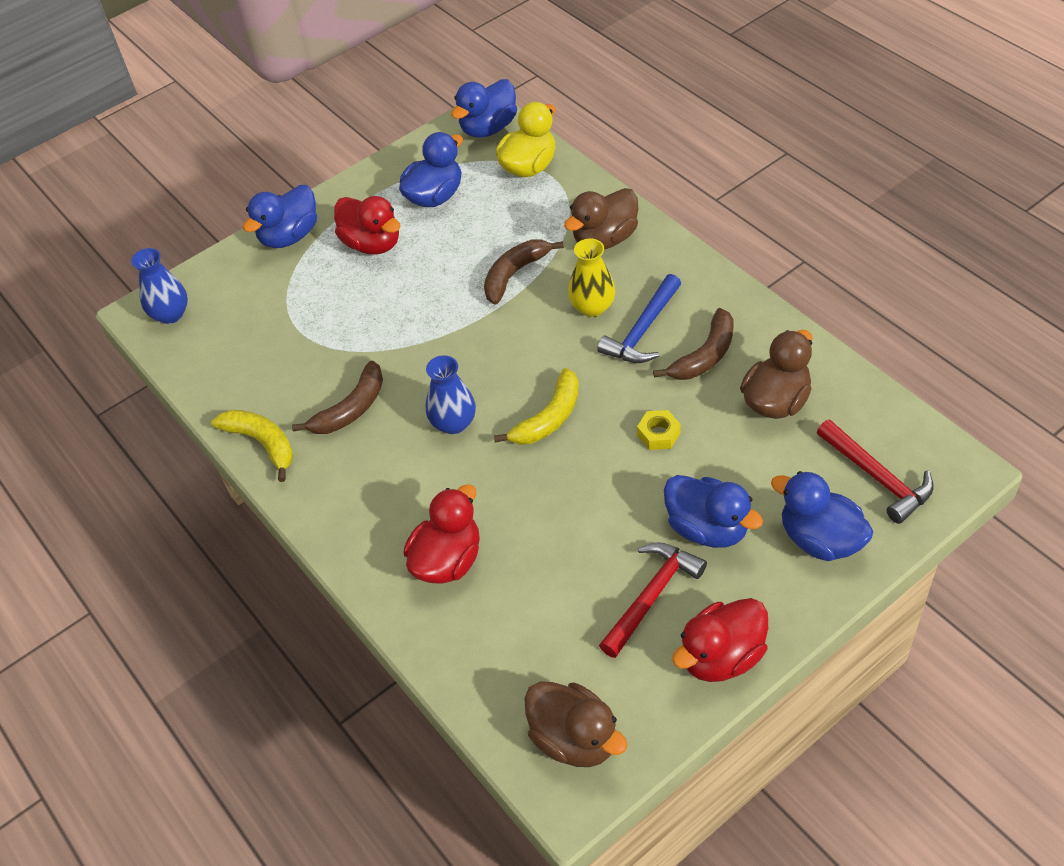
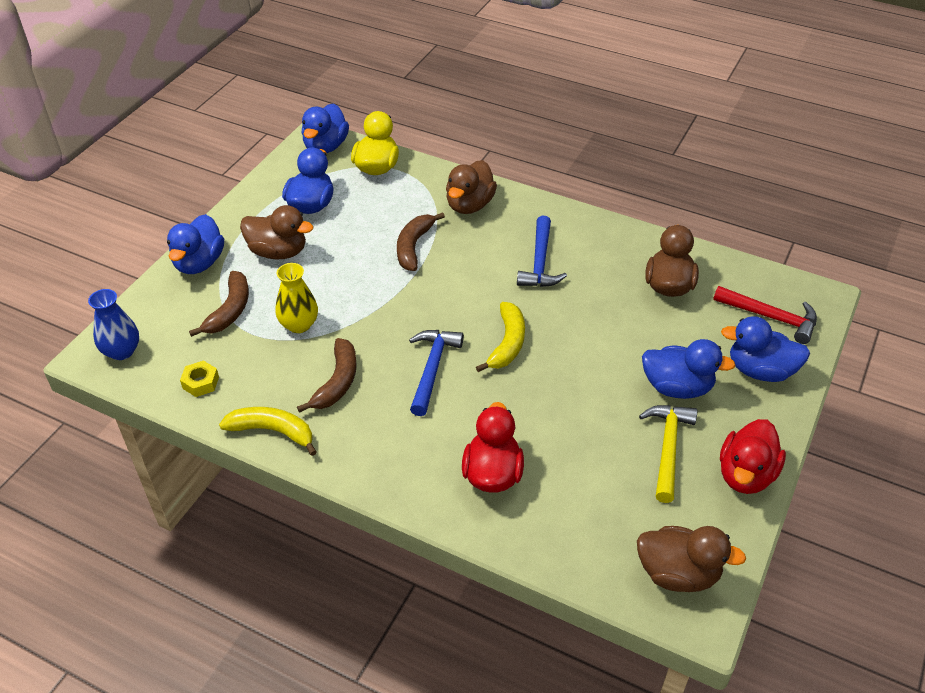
camera: 30 degrees left, 5 degrees down
red duck [334,196,401,254] -> brown duck [240,205,313,259]
blue vase [426,355,476,434] -> blue hammer [409,330,464,416]
yellow vase [568,239,616,317] -> yellow vase moved to [276,263,318,333]
red hammer [599,542,707,658] -> yellow hammer [639,405,697,503]
yellow nut [637,410,681,450] -> yellow nut moved to [180,360,219,397]
brown banana [653,308,734,380] -> brown banana moved to [189,271,249,337]

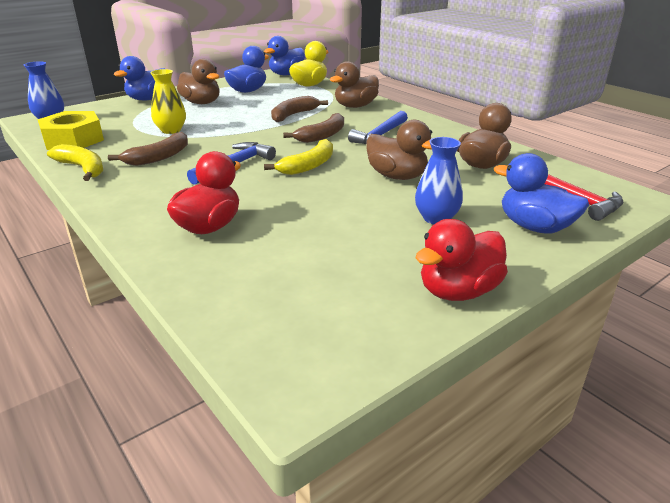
camera: 25 degrees right, 15 degrees down
yellow nut [180,360,219,397] -> yellow nut [37,111,104,150], size x2.07
brown banana [189,271,249,337] -> brown banana moved to [283,113,344,143]
brown duck [637,526,746,592] -> brown duck moved to [366,120,432,180]
yellow hammer [639,405,697,503] -> none
blue duck [642,339,736,399] -> blue vase [415,137,463,224]

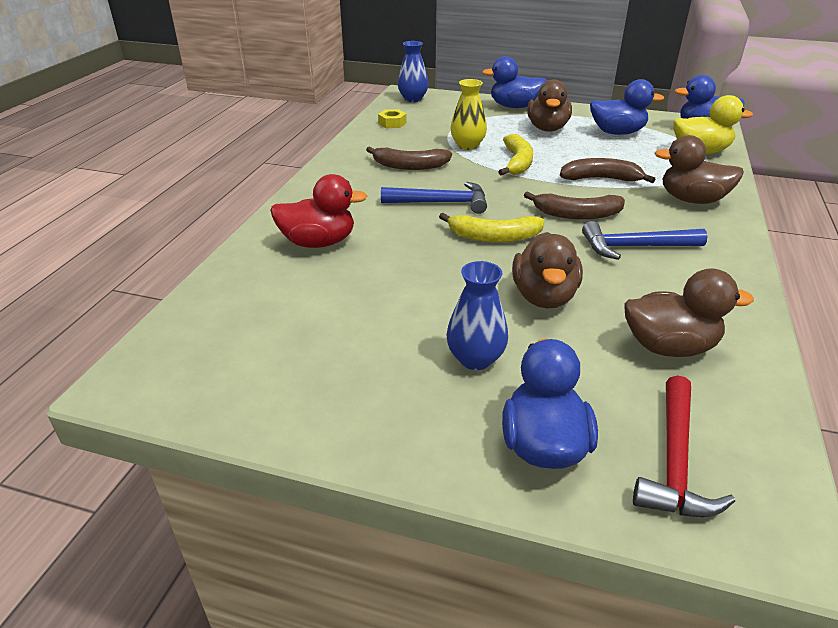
camera: 55 degrees right, 5 degrees up
yellow nut [37,111,104,150] -> yellow nut [378,109,407,128], size x0.48
yellow banana [47,144,103,181] -> yellow banana moved to [498,134,533,176]
red duck [415,219,508,301] -> none

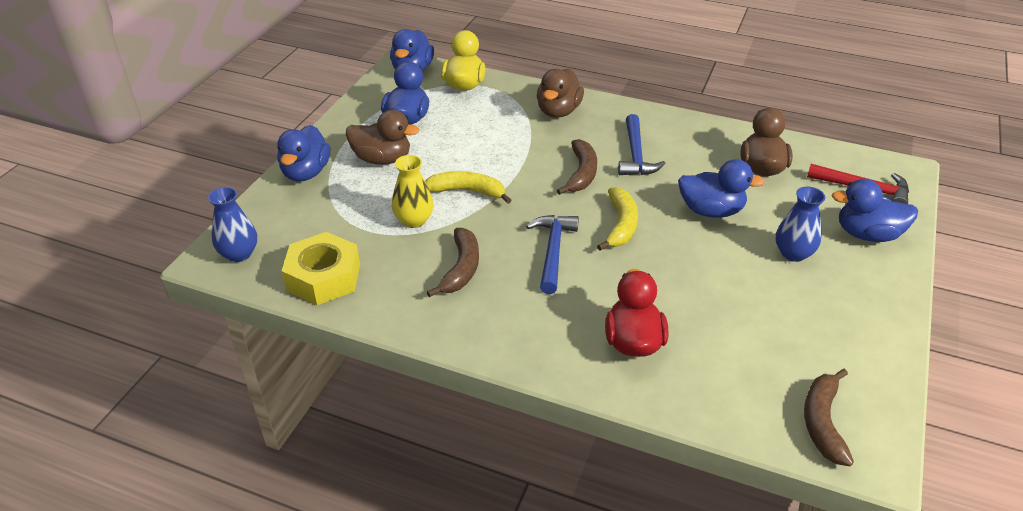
camera: 85 degrees left, 5 degrees up
yellow nut [378,109,407,128] -> yellow nut [282,232,360,305], size x2.07
brown duck [512,232,583,309] -> blue duck [678,159,765,218]
brown banana [560,158,656,183] -> brown banana moved to [804,369,854,466]

